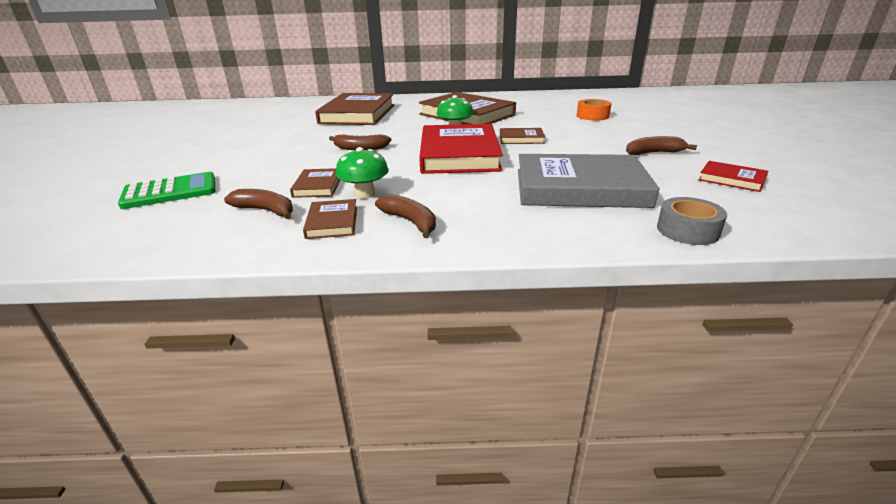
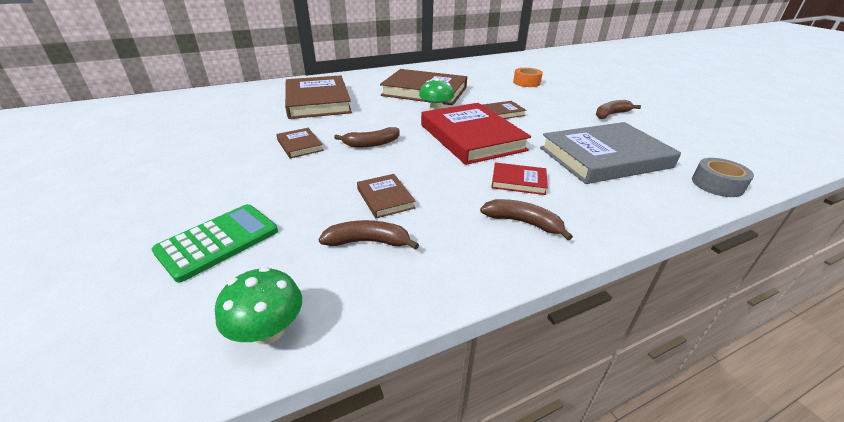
camera: 25 degrees left, 5 degrees up
brown book [303,199,357,239] -> brown book moved to [276,128,324,159]
green mushroom [336,147,389,199] -> green mushroom moved to [215,267,302,344]
red book [699,161,768,192] -> red book moved to [491,162,548,195]

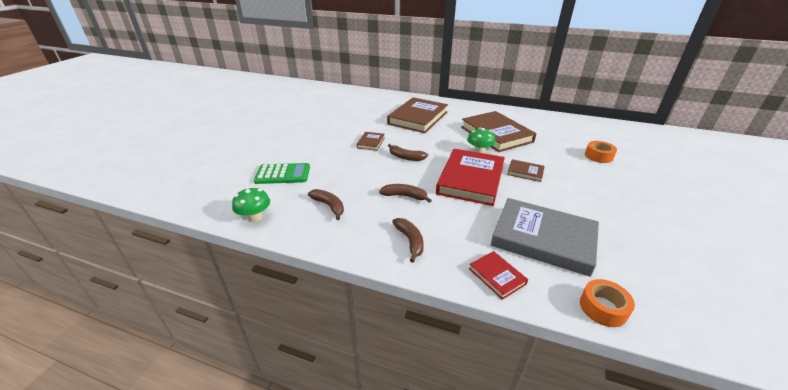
camera: 45 degrees right, 0 degrees up
brown book [357,174,416,218] -> none
red book [491,162,548,195] -> red book moved to [469,251,528,300]
brown banana [596,100,641,119] -> brown banana moved to [379,184,432,203]
grey tape [692,158,754,197] -> orange tape [580,279,635,327]

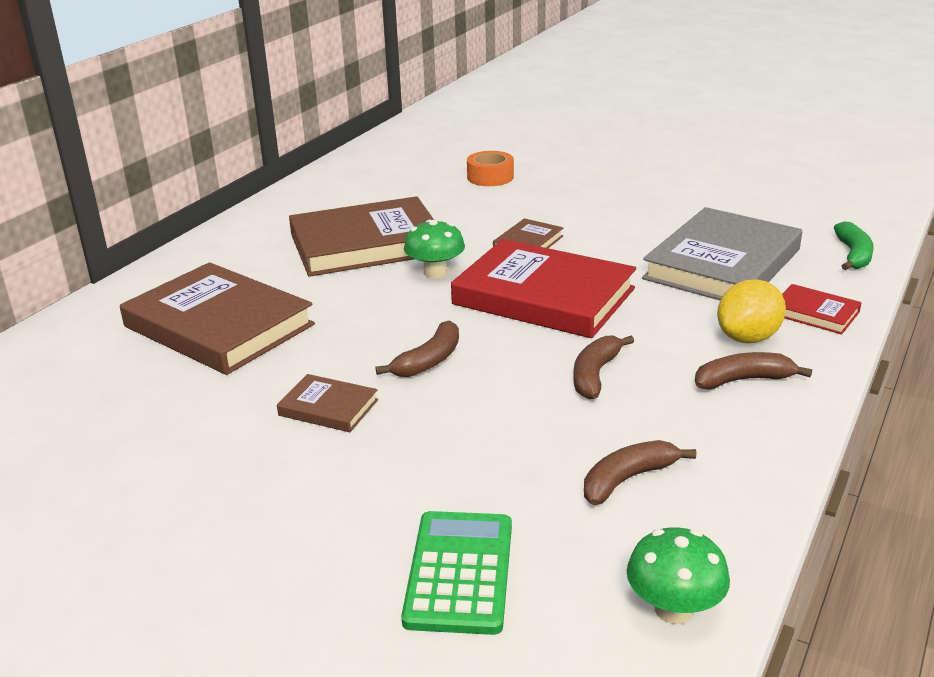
camera: 80 degrees left, 5 degrees down
red book [469,251,528,300] -> red book turned 60 degrees clockwise [782,284,862,334]
orange tape [580,279,635,327] -> green banana [834,222,874,270]
none -> yellow lemon [717,279,786,343]

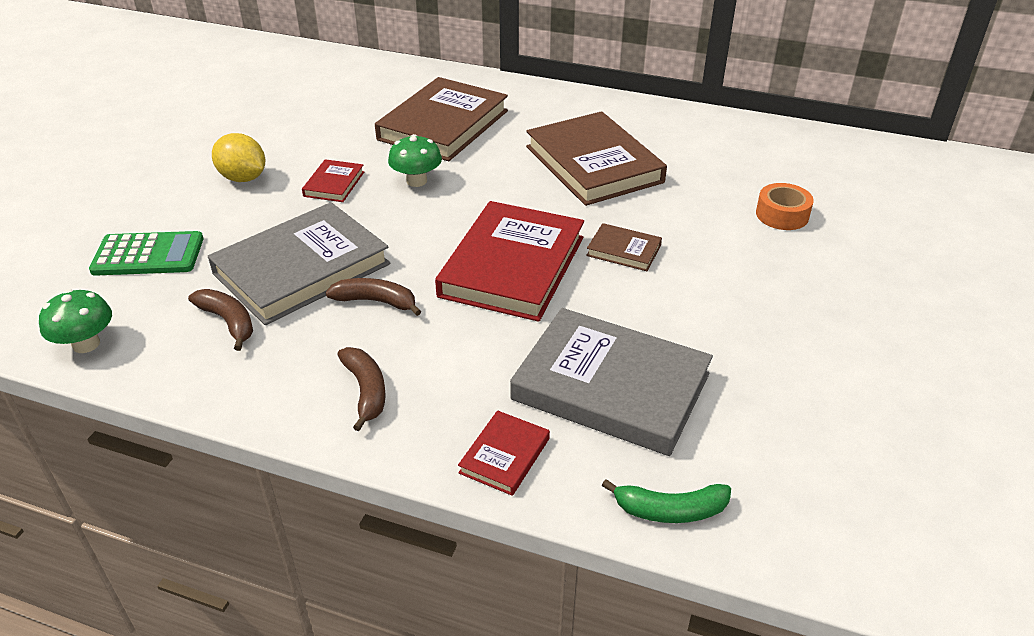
camera: 80 degrees right, 10 degrees up
brown book [277,374,378,432] -> red book [302,159,364,202]
brown banana [376,320,459,377] -> none
green mushroom [404,220,465,278] -> green mushroom moved to [388,134,442,187]
yellow lemon [717,279,786,343] -> yellow lemon moved to [212,133,265,182]
none -> grey book [208,202,390,325]

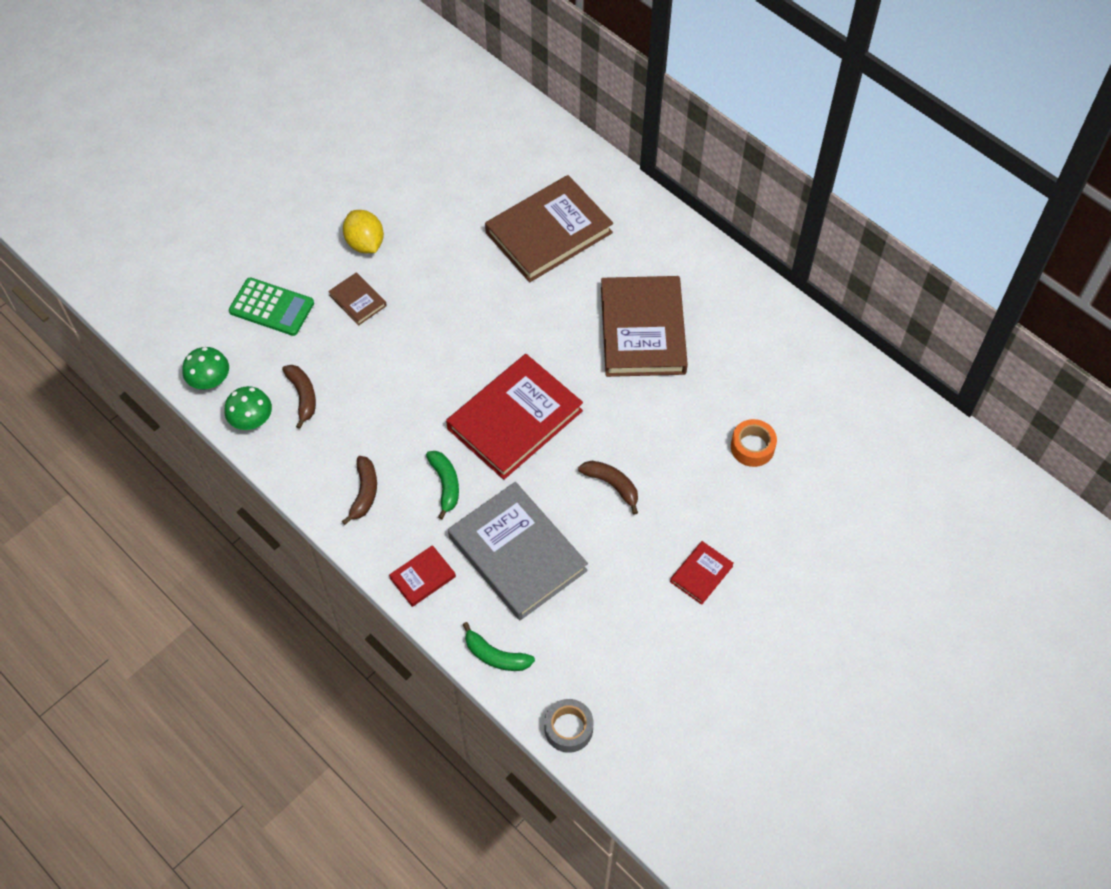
camera: 25 degrees right, 20 degrees up
grey book [208,202,390,325] -> none
red book [302,159,364,202] -> red book moved to [670,541,734,605]
brown banana [325,278,421,316] -> brown banana moved to [578,461,638,515]
green mushroom [388,134,442,187] -> green mushroom moved to [224,386,272,430]
brown book [586,223,662,271] -> brown book moved to [328,272,387,325]
none -> green banana [426,451,459,520]
none -> grey tape [544,699,593,753]

